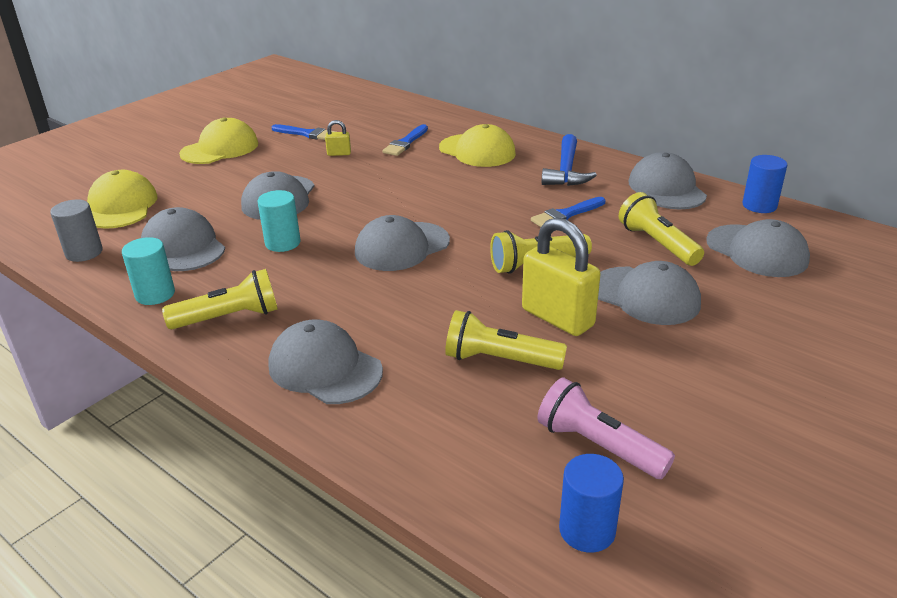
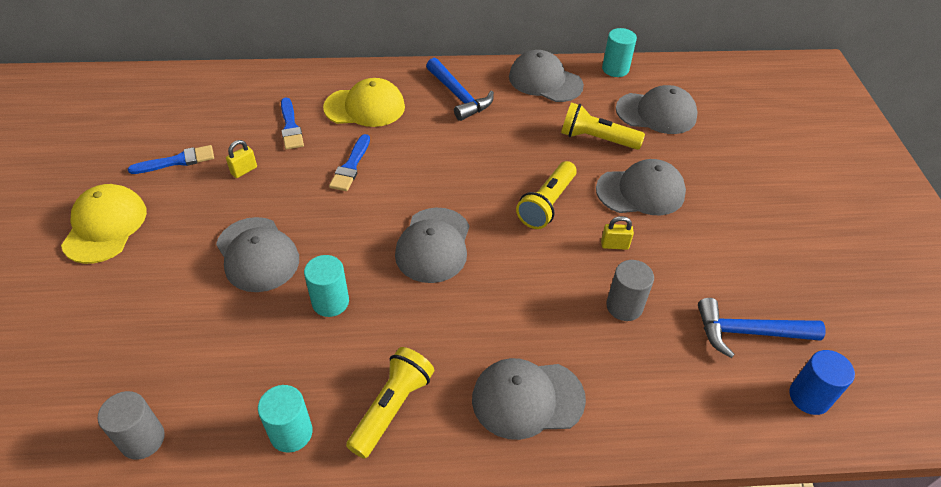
camera: 45 degrees left, 15 degrees up
yellow cap [87,170,157,229] -> none
grey cap [141,207,225,271] -> none
yellow flashlight [445,310,567,370] -> grey cylinder [606,260,654,321]
yellow padlock [522,217,601,336] -> yellow padlock [601,216,634,250], size x0.45
blue brush [531,197,605,227] -> blue brush moved to [329,134,370,191]
pink flashlight [537,377,675,479] -> blue hammer [698,298,825,358]
blue cylinder [742,155,787,213] -> turquoise cylinder [602,28,637,77]

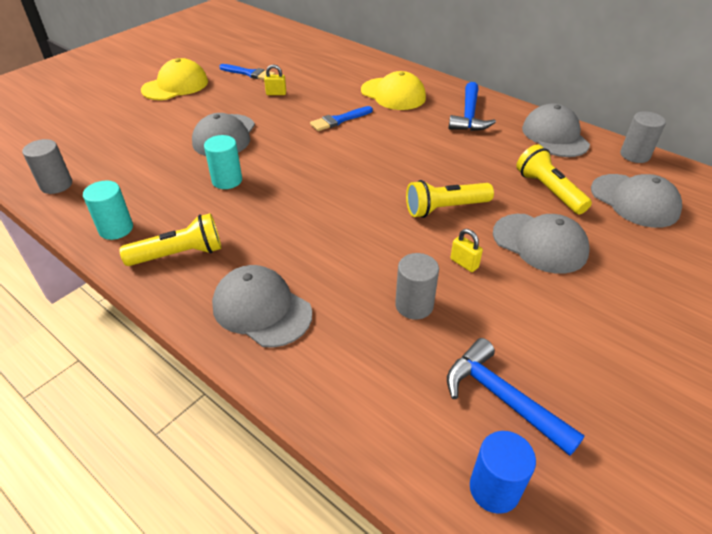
camera: 45 degrees right, 5 degrees down
blue brush [281,97,304,150] -> none
grey cap [395,208,469,283] -> none
turquoise cylinder [602,28,637,77] -> grey cylinder [620,111,666,163]

